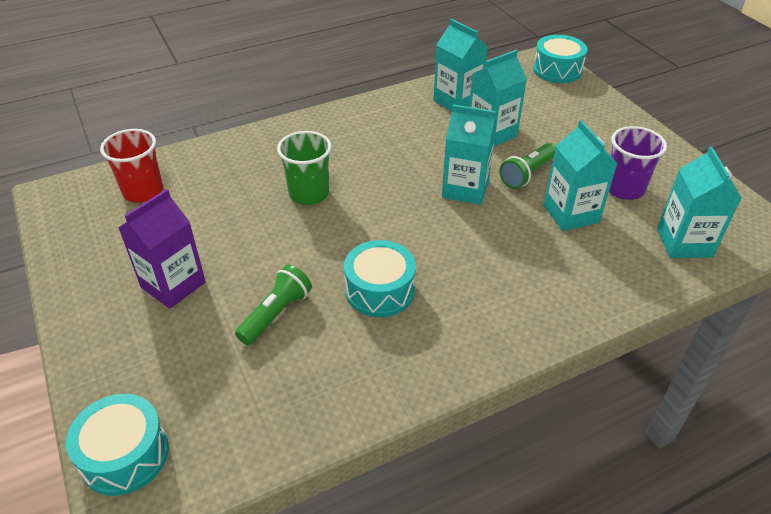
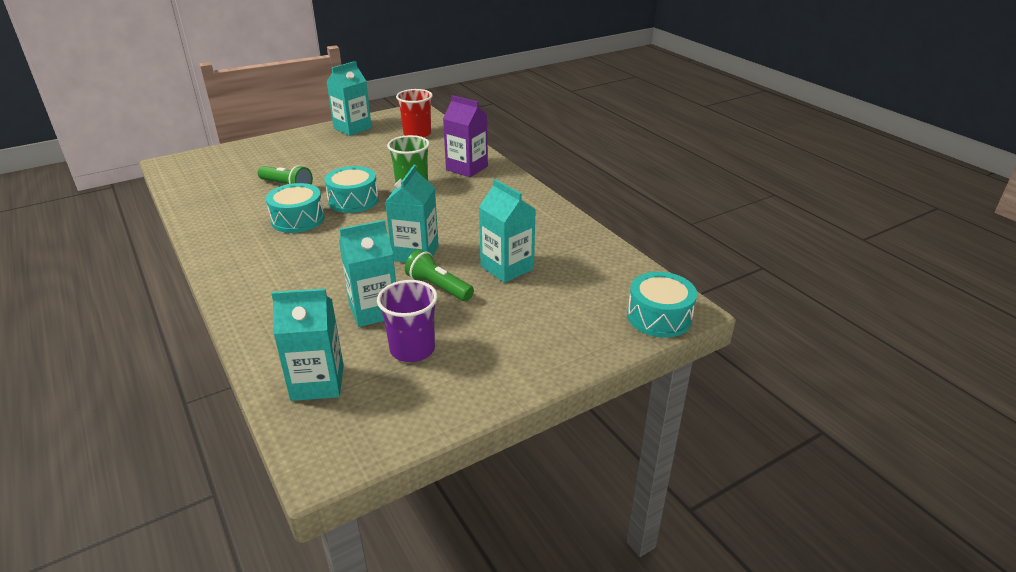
camera: 85 degrees right, 10 degrees down
turquoise drum [66,394,169,496] -> turquoise drum moved to [324,166,379,213]
purple carton [118,189,206,309] -> purple carton moved to [443,95,488,177]
turquoise carton [433,19,488,111] -> turquoise carton moved to [326,61,372,136]

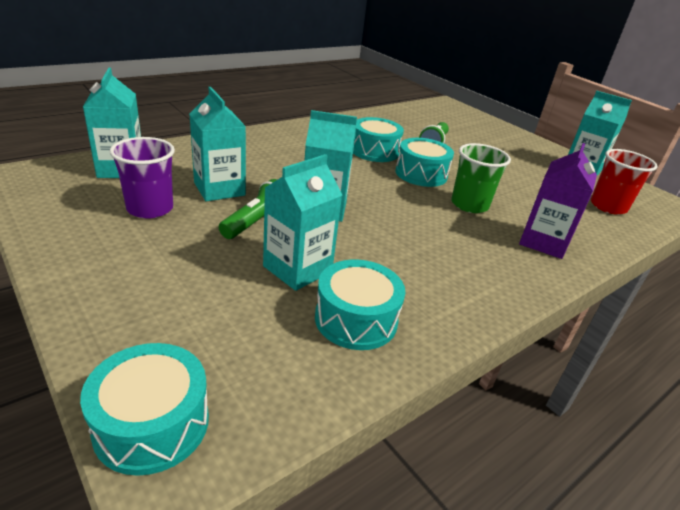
camera: 80 degrees right, 0 degrees up
none -> turquoise drum [315,260,406,350]

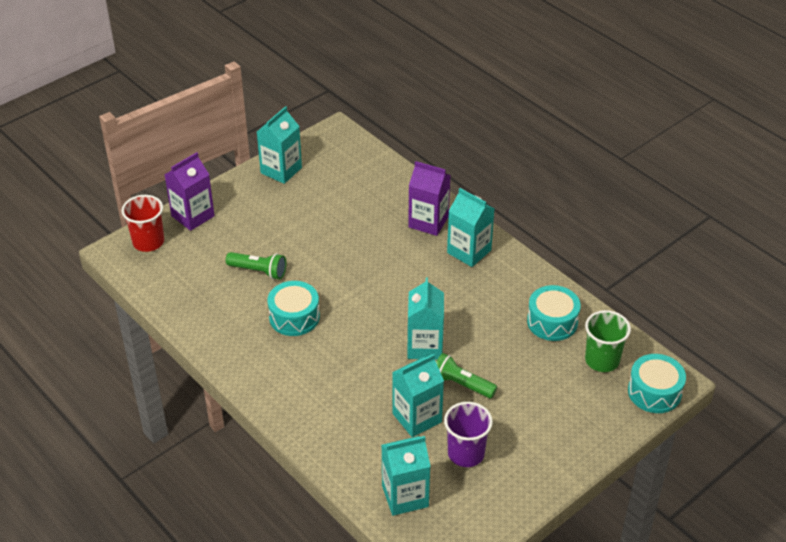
camera: 90 degrees left, 10 degrees up
turquoise carton [263,154,342,291] -> turquoise carton moved to [447,188,494,267]
turquoise drum [395,138,454,187] -> none
green cup [451,143,511,213] -> green cup moved to [585,310,631,372]
red cup [591,149,658,215] -> red cup moved to [121,195,164,252]
none -> purple carton [164,152,215,231]

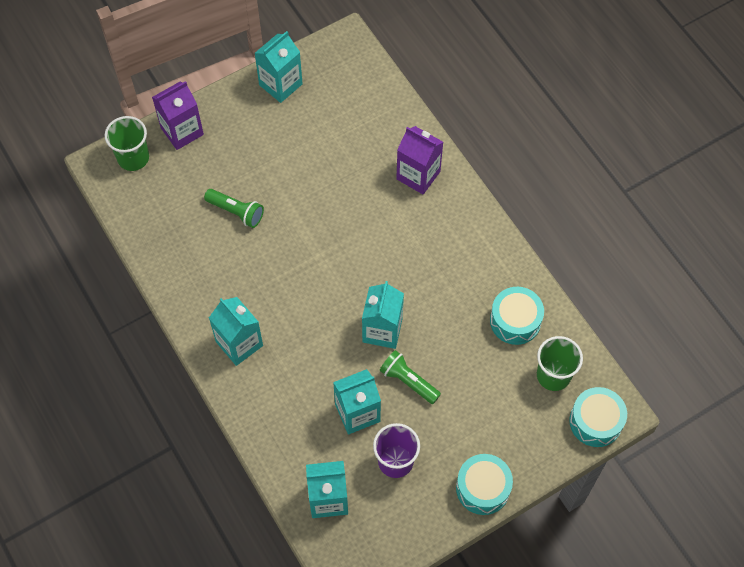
camera: 10 degrees right, 20 degrees up
red cup [121,195,164,252] -> green cup [105,116,149,171]
turquoise drum [267,281,320,336] -> turquoise drum moved to [456,454,513,515]
turquoise carton [447,188,494,267] -> turquoise carton moved to [209,297,263,366]

